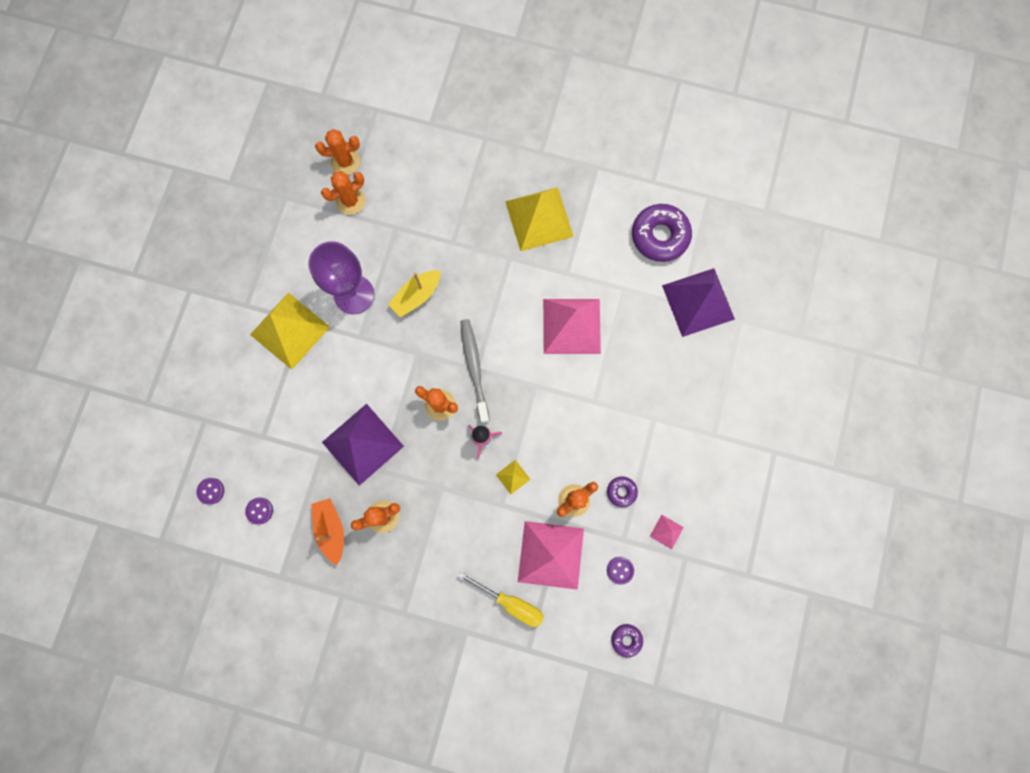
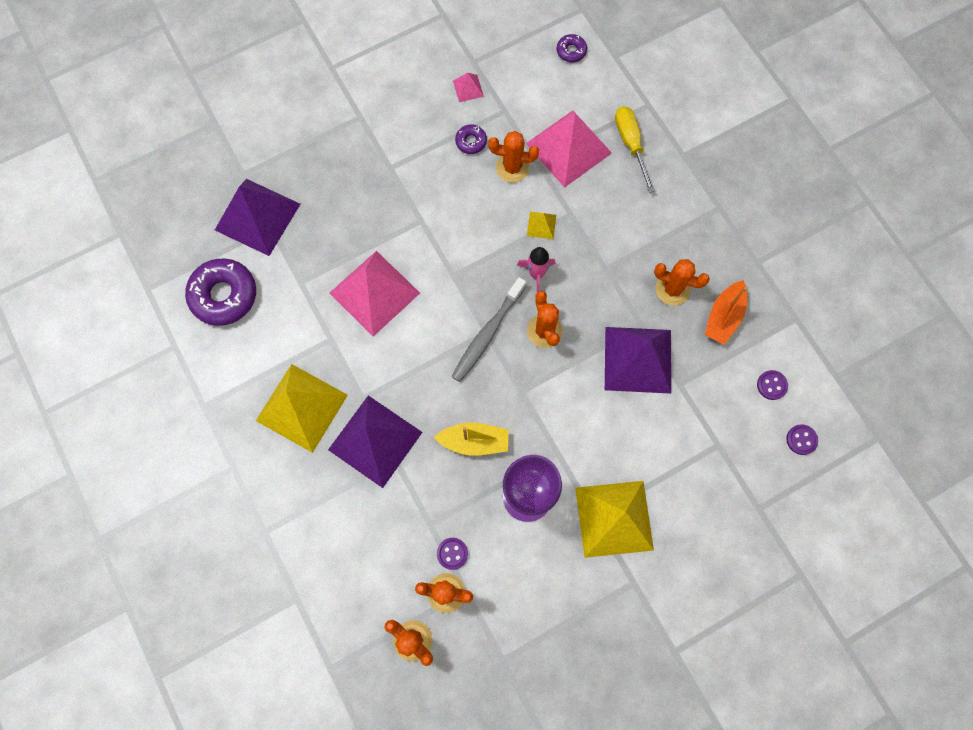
camera: 135 degrees left, 5 degrees down
purple button [607,557,634,585] -> purple button moved to [437,538,468,570]
none -> purple pyramid [328,395,423,488]

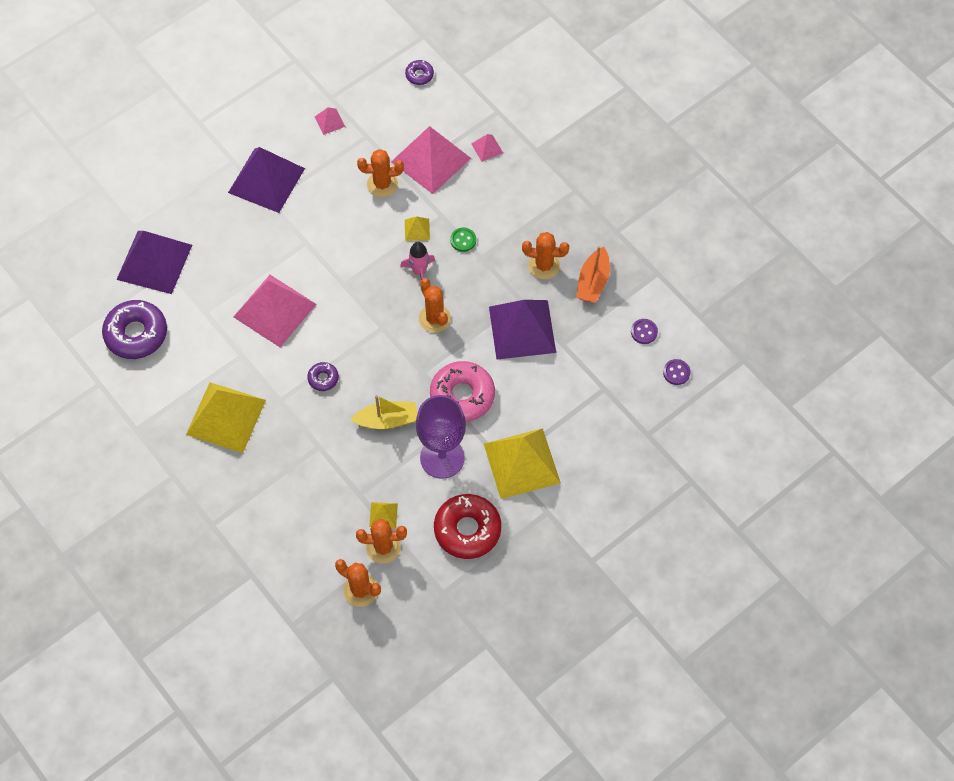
camera: 10 degrees left, 10 degrees down
purple pyramid [328,395,423,488] -> purple pyramid moved to [228,147,305,213]
purple button [437,538,468,570] -> yellow pyramid [369,502,398,528]
grey toothbrush [452,277,526,382] -> none
purple donut [455,124,487,154] -> purple donut moved to [307,362,339,391]
yellow screwdriver [615,106,655,193] -> pink pyramid [471,134,503,162]
none -> pink donut [430,361,495,422]
none -> red donut [434,494,501,559]
none -> green button [450,228,476,252]

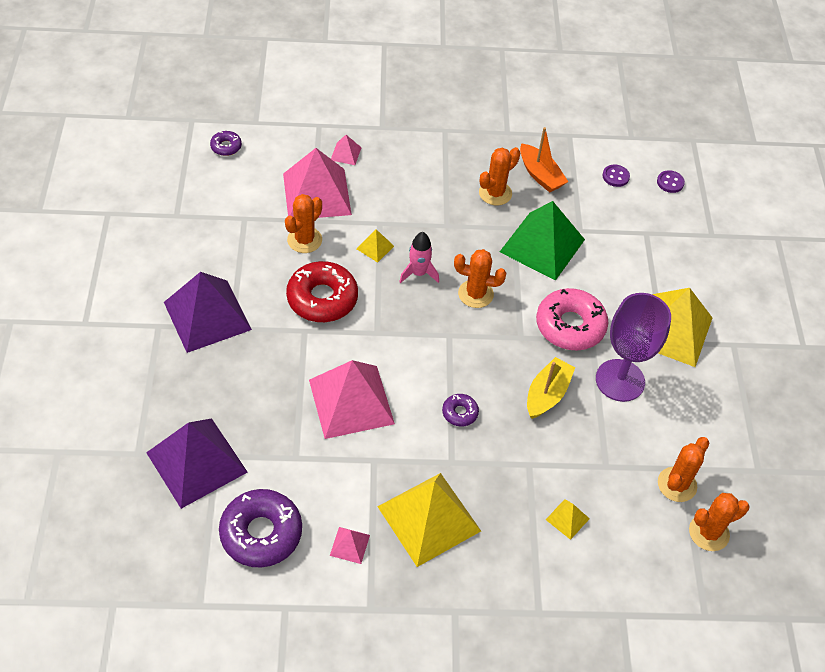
camera: 55 degrees left, 10 degrees down
pink pyramid [315,107,345,135] -> pink pyramid moved to [330,527,370,564]
yellow pyramid [369,502,398,528] -> yellow pyramid moved to [546,499,590,540]
red donut [434,494,501,559] -> red donut moved to [286,261,358,322]
green button [450,228,476,252] -> none
purple pyramid [489,300,556,359] -> green pyramid [500,201,585,281]

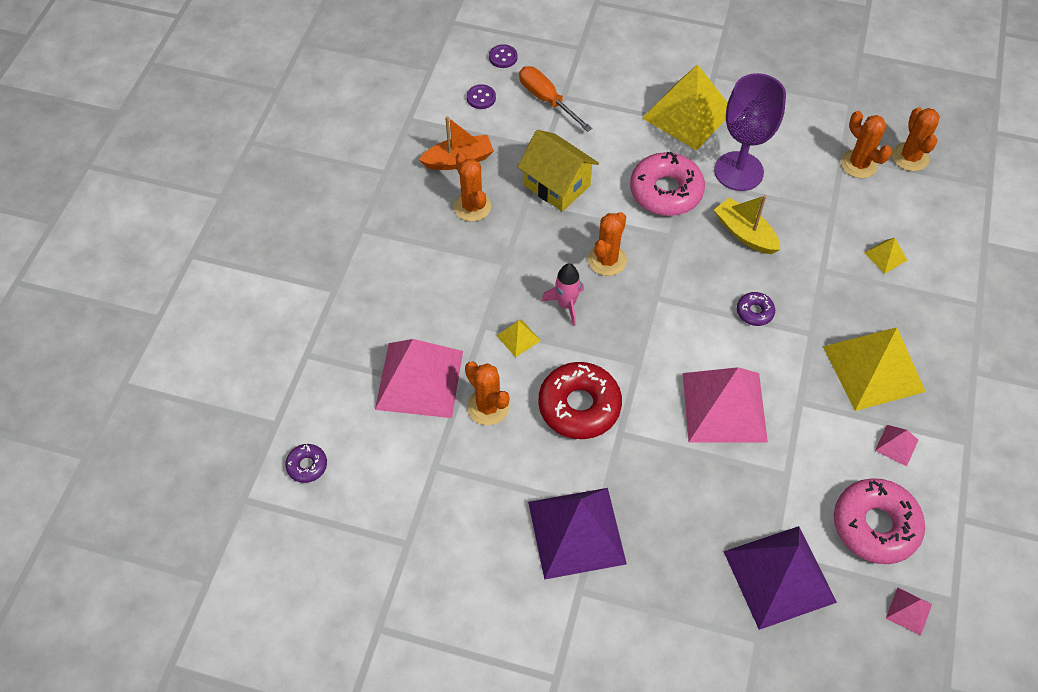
camera: 70 degrees left, 5 degrees up
purple donut [219,489,302,568] -> pink donut [834,478,925,564]
pink pyramid [331,135,362,165] -> pink pyramid moved to [886,587,932,636]
green pyramid [500,201,585,281] -> yellow house [517,130,599,212]
none -> orange screwdriver [519,66,592,132]

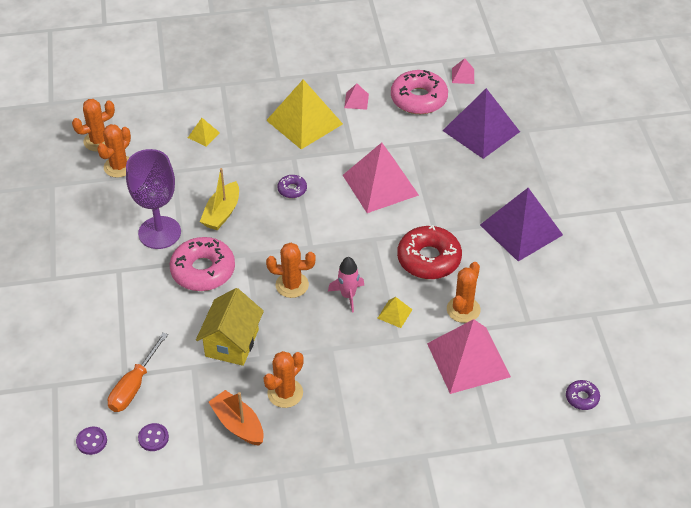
camera: 115 degrees left, 10 degrees down
yellow pyramid [642,64,728,150] -> none

